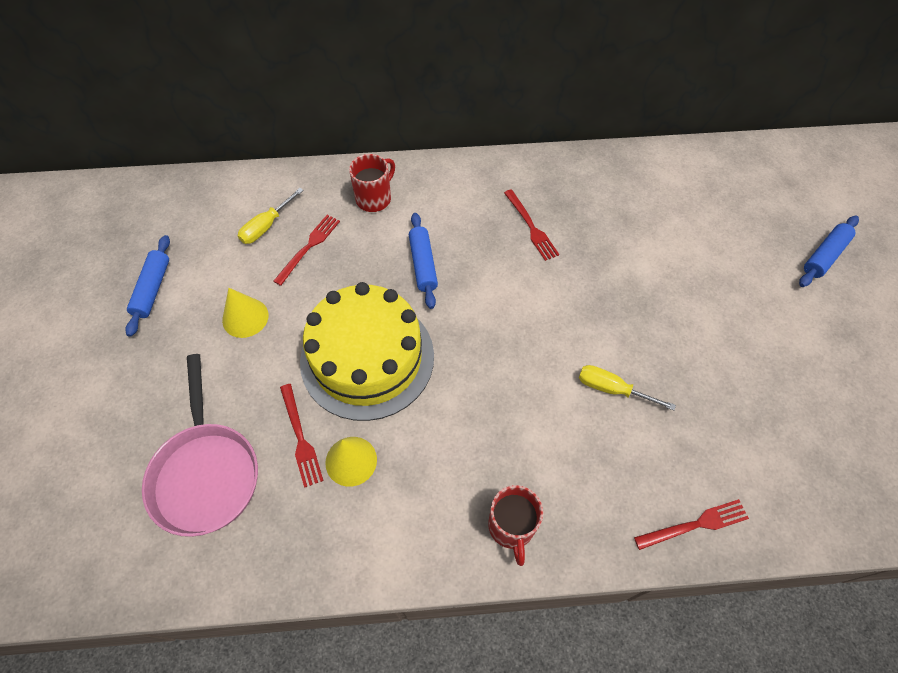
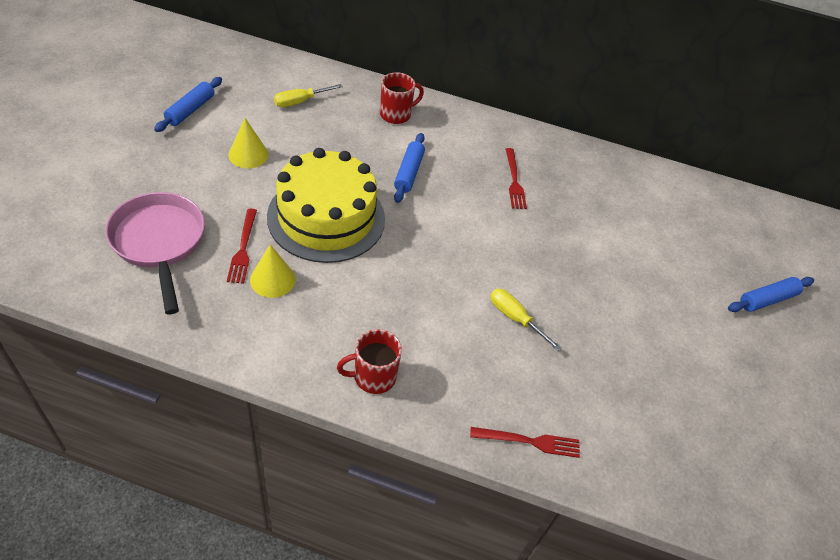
camera: 15 degrees right, 10 degrees down
pink pan [142,354,258,537] -> pink pan turned 150 degrees clockwise [105,192,205,314]
red fork [273,215,340,286] -> none
red mug [488,485,543,566] -> red mug turned 60 degrees clockwise [337,329,402,394]

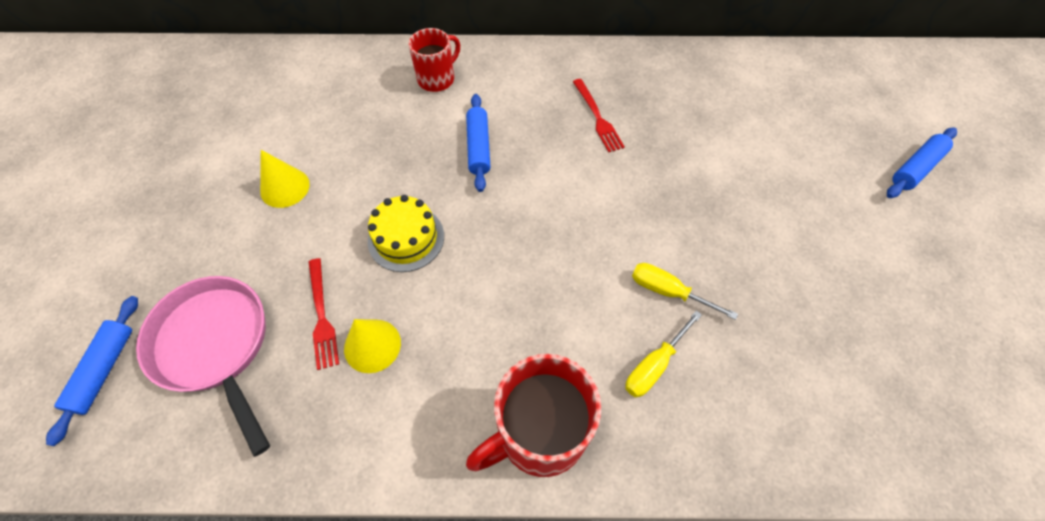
camera: 10 degrees left, 10 degrees up
blue rolling pin [154,77,222,132] -> blue rolling pin moved to [46,296,138,446]
yellow cake [267,148,385,263] -> yellow cake [368,195,444,272], size x0.53
yellow screwdriver [274,84,343,107] -> yellow screwdriver moved to [625,310,702,397]
red mug [337,329,402,394] -> red mug [466,354,601,477], size x1.63
red fork [470,427,580,458] -> none

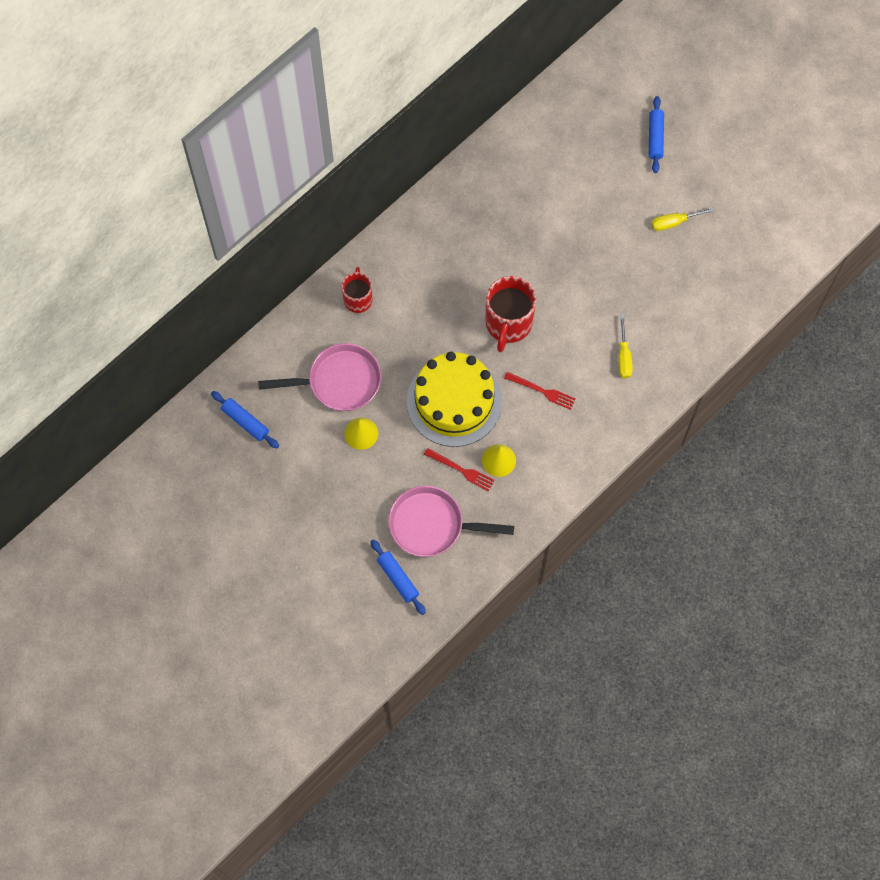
camera: 45 degrees left, 10 degrees up
yellow cake [368,195,444,272] -> yellow cake [407,352,502,447], size x1.89
blue rolling pin [466,94,490,192] -> blue rolling pin moved to [211,391,279,448]
red mug [466,354,601,477] -> red mug moved to [485,276,536,352]
red fork [573,79,625,152] -> red fork moved to [504,372,576,410]
yellow screwdriver [632,263,738,320] -> yellow screwdriver moved to [652,207,714,231]
none -> pink pan [258,343,381,411]

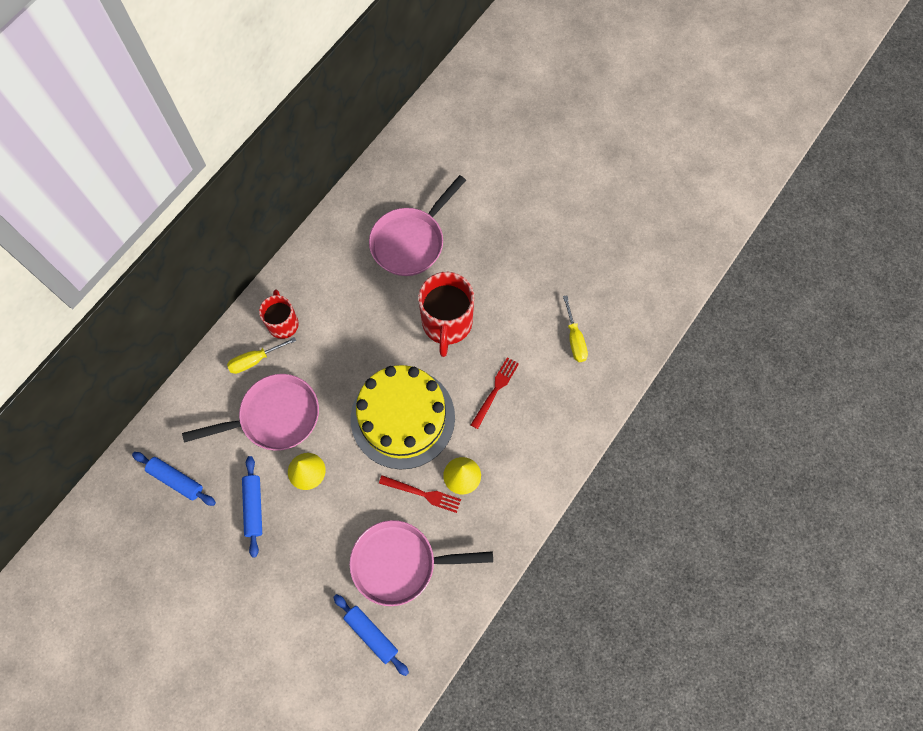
camera: 10 degrees left, 0 degrees up
red fork [504,372,576,410] -> red fork turned 75 degrees counterclockwise [471,357,519,429]
blue rolling pin [649,96,664,173] -> blue rolling pin moved to [242,456,262,558]
yellow screwdriver [652,207,714,231] -> yellow screwdriver moved to [227,337,296,374]
none -> pink pan [369,175,466,276]

